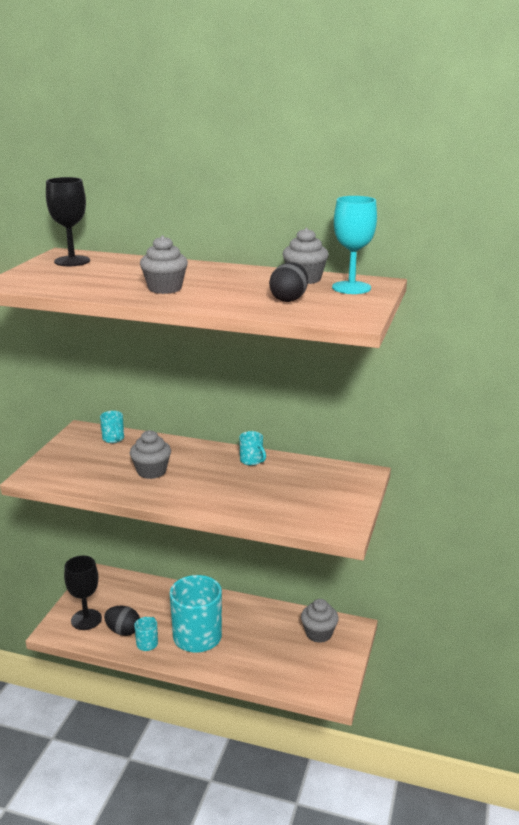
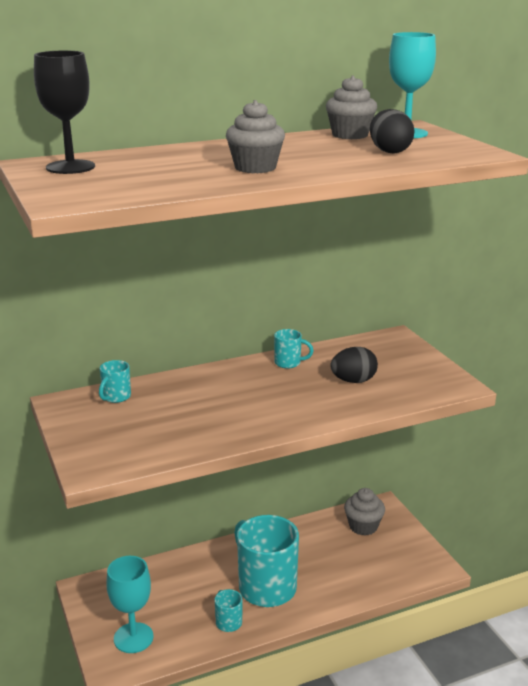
camera: 40 degrees left, 0 degrees up
black goblet [64,556,102,630] -> turquoise goblet [107,556,154,653]
turquoise mug [100,411,124,443] -> turquoise mug turned 90 degrees clockwise [99,360,131,403]
black egg [104,606,140,636] -> black egg moved to [330,347,378,383]
grey cupcake [130,430,171,479] -> none

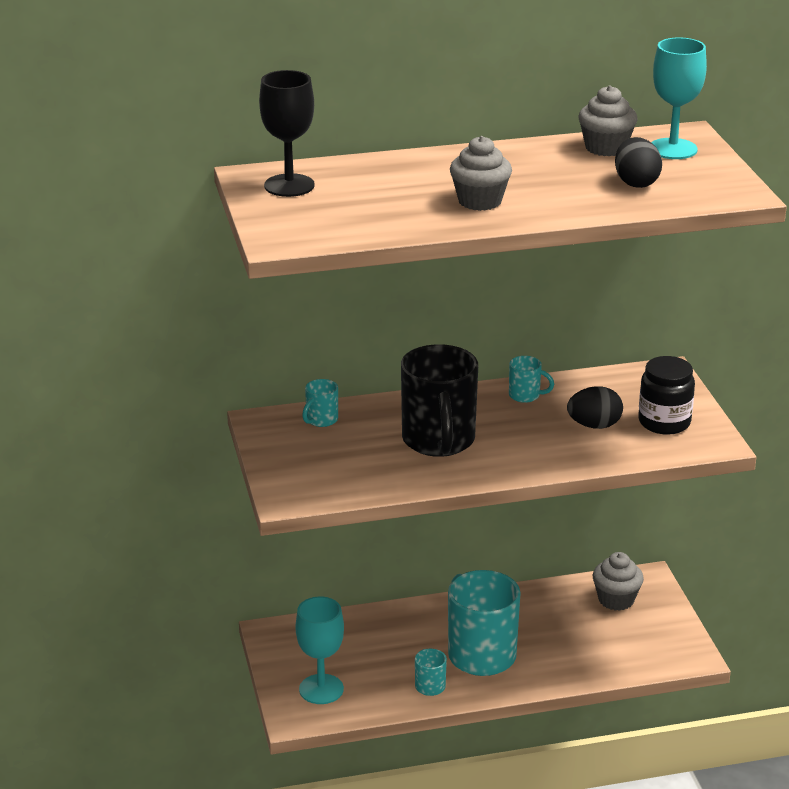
camera: 10 degrees right, 5 degrees up
none -> black mug [401,344,478,457]
none -> black jar [638,356,695,435]

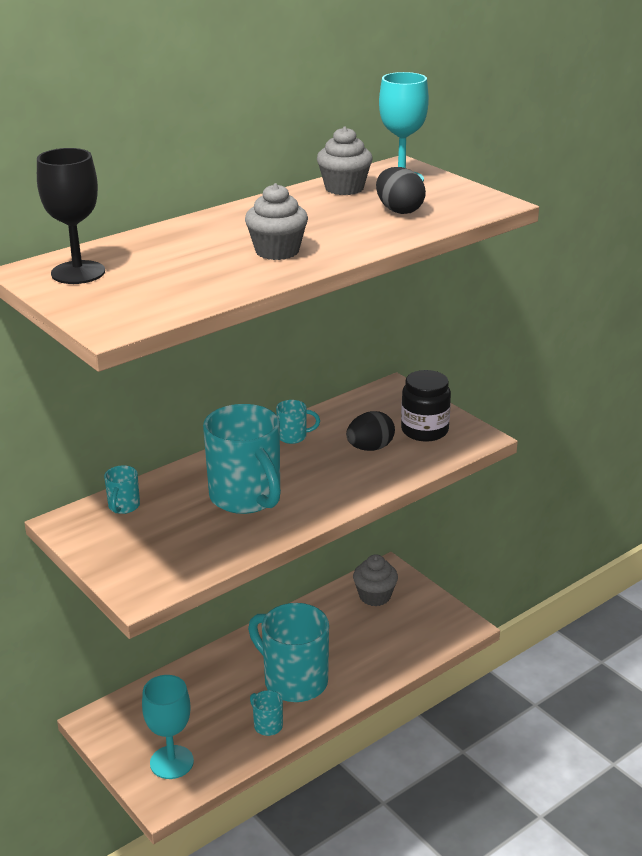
camera: 25 degrees left, 0 degrees up
black mug [401,344,478,457] -> turquoise mug [203,404,281,514]

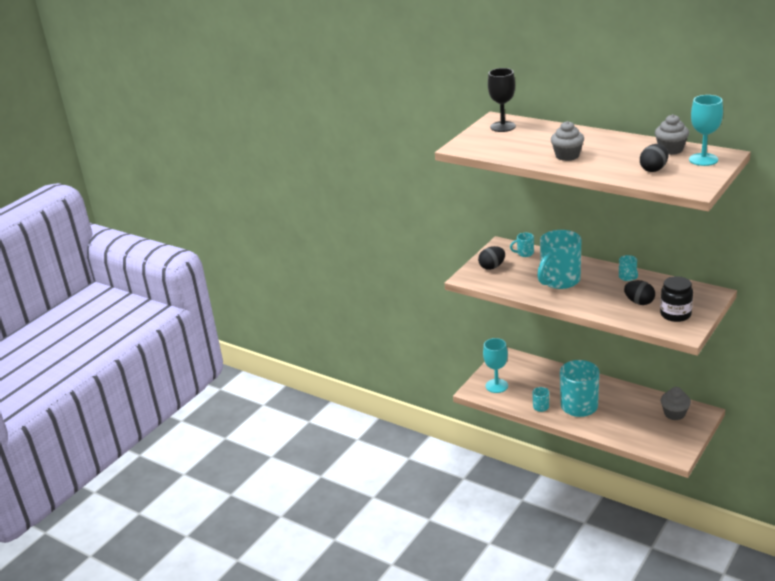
camera: 75 degrees right, 0 degrees up
none -> black egg [478,246,505,270]

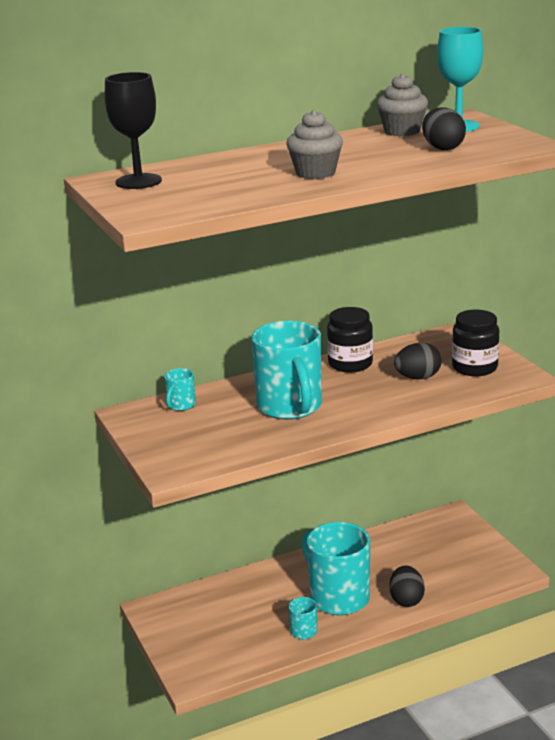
camera: 60 degrees left, 5 degrees down
black egg [478,246,505,270] -> black egg moved to [389,566,425,607]
turquoise goblet [483,338,508,393] -> none
turquoise mug [619,255,638,281] -> black jar [327,307,373,373]
grey cupcake [661,387,691,420] -> none

